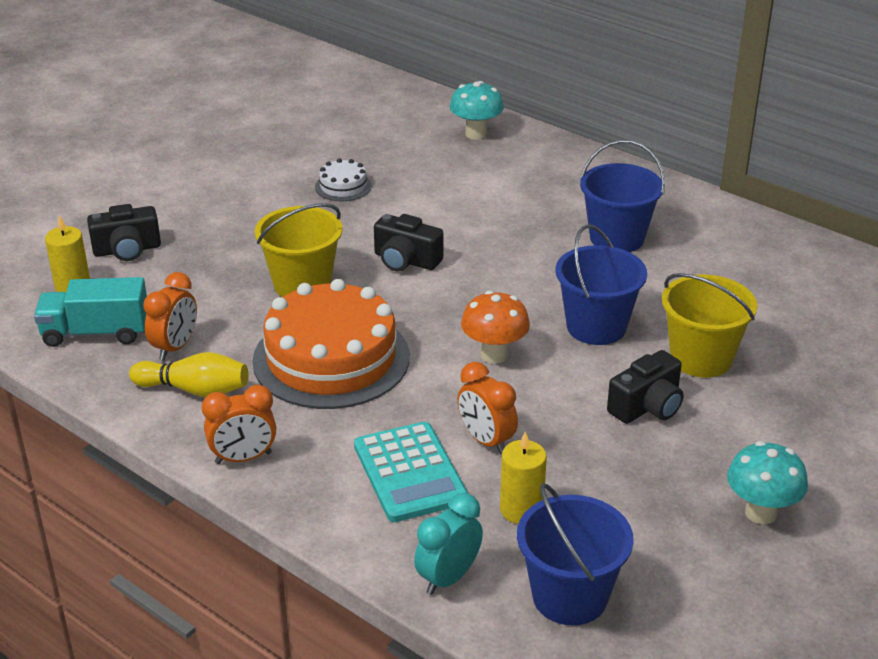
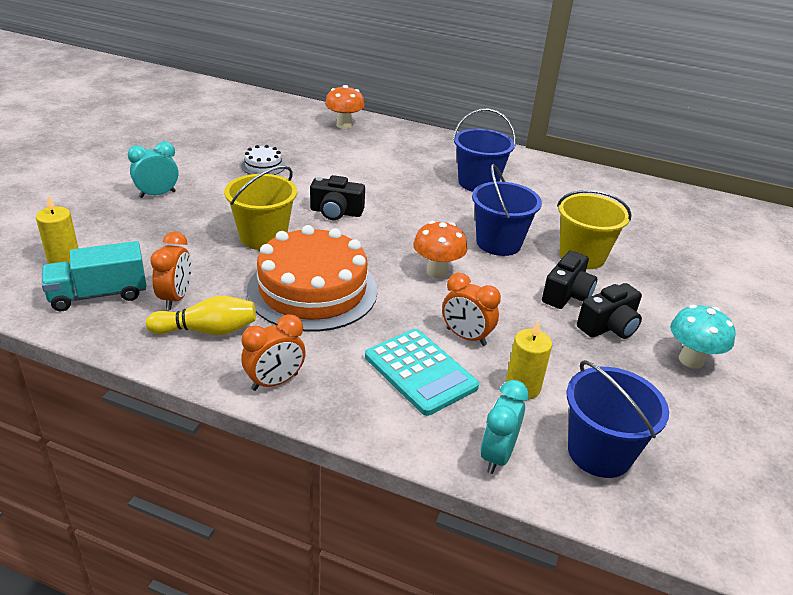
camera: 20 degrees left, 0 degrees up
black camera [87,204,161,261] -> black camera moved to [577,283,642,339]
turquoise mushroom [450,81,504,140] -> orange mushroom [325,85,365,129]
none -> turquoise clock [128,141,178,198]

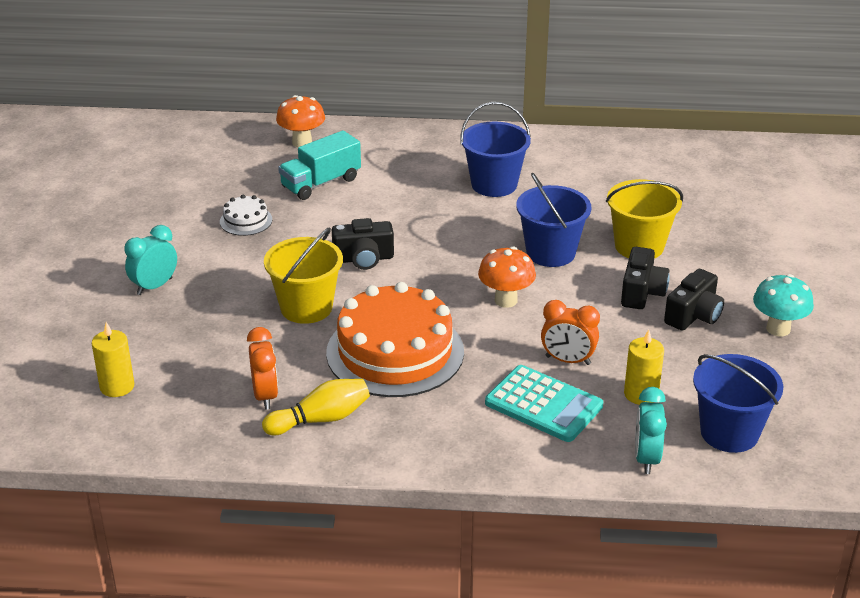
camera: 15 degrees left, 0 degrees up
turquoise truck [42,241,147,311] -> turquoise truck moved to [278,130,361,200]
orange clock [241,315,306,391] -> none

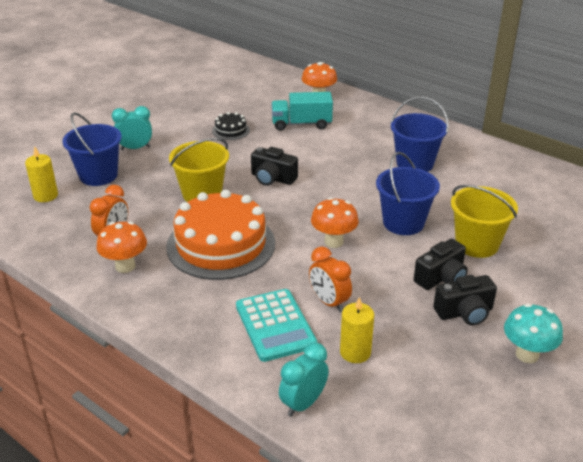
camera: 35 degrees right, 0 degrees up
white cake [220,195,272,236] -> black cake [212,112,250,140]
yellow bowling pin [262,379,370,436] -> orange mushroom [96,221,147,273]
blue bucket [693,354,783,453] -> blue bucket moved to [62,112,122,186]

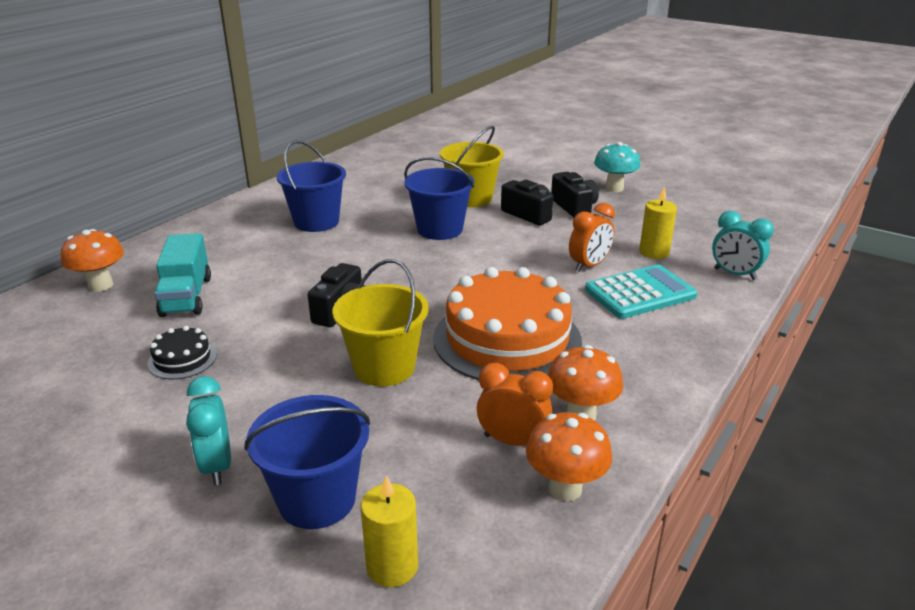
camera: 95 degrees left, 5 degrees down
orange mushroom [311,197,359,248] -> orange mushroom moved to [526,412,612,501]

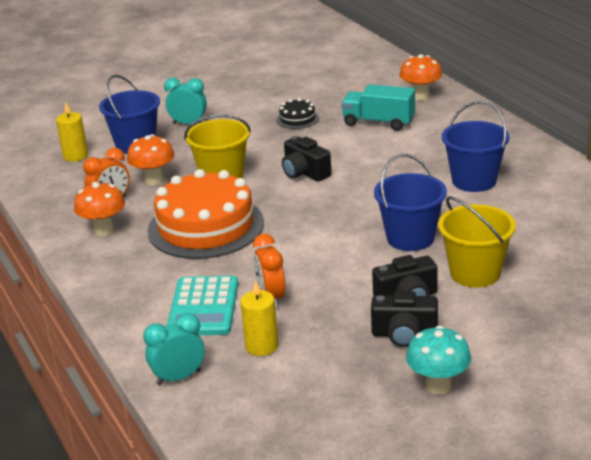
camera: 120 degrees right, 0 degrees up
orange mushroom [526,412,612,501] -> orange mushroom moved to [127,134,174,185]

